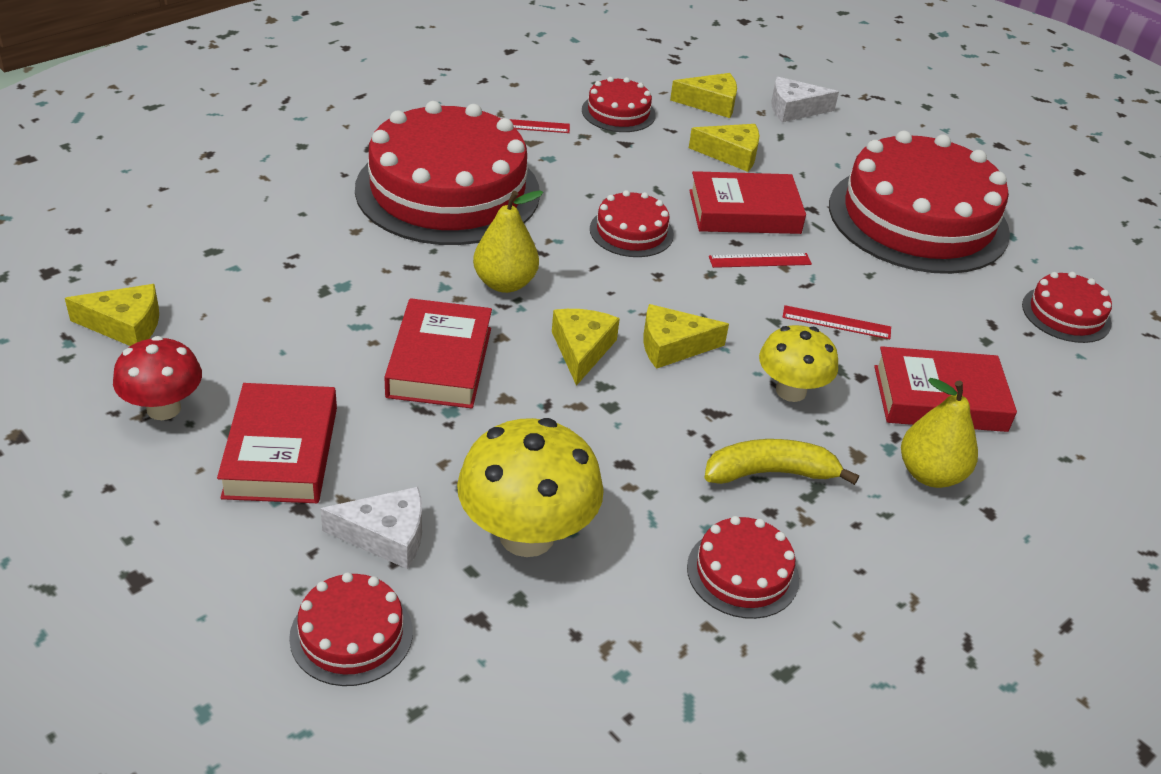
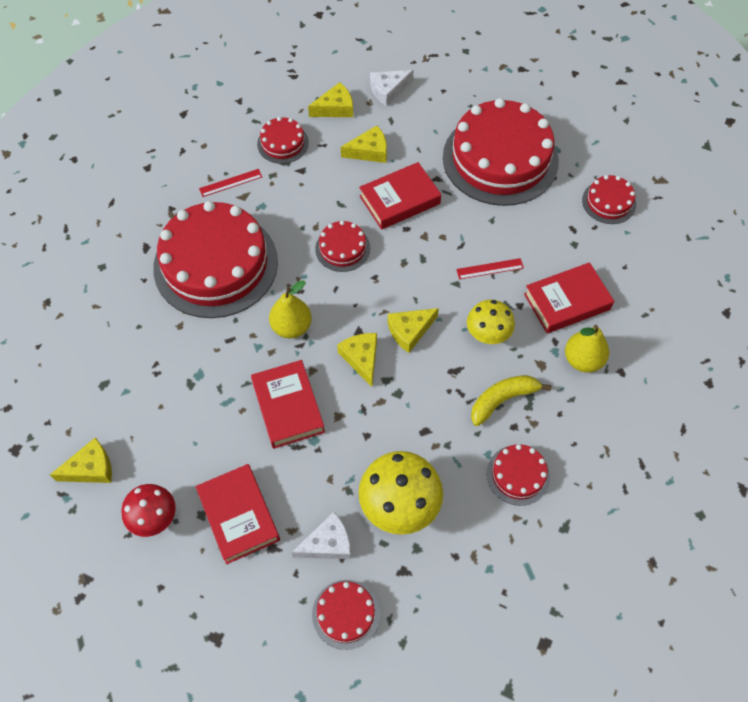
camera: 20 degrees left, 20 degrees up
red ruler [709,253,812,268] -> none

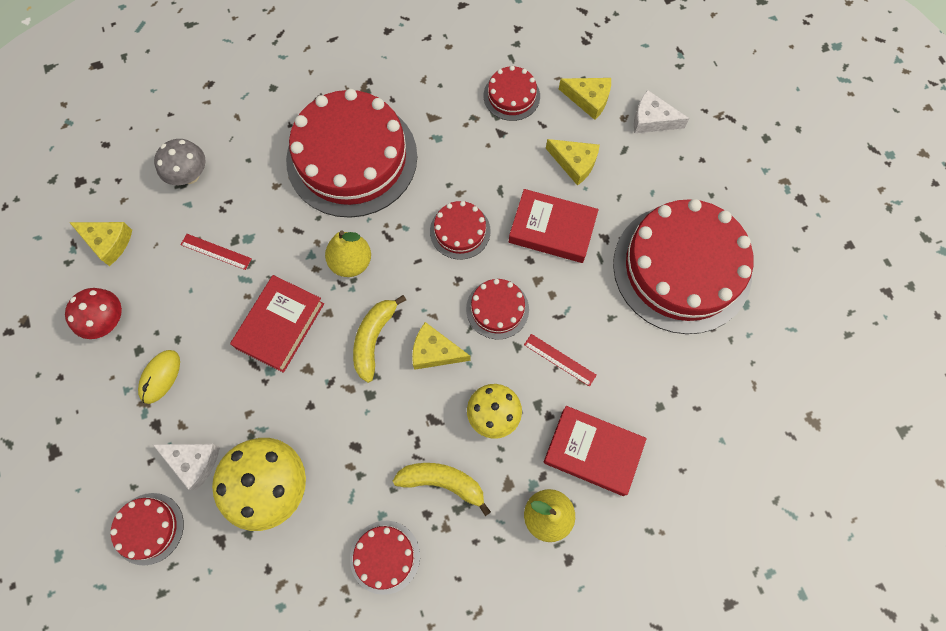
camera: 45 degrees right, 10 degrees up
red book [196,464,280,564] -> yellow mouse [138,350,180,404]
red ruler [199,169,262,197] -> red ruler moved to [180,234,252,270]
yellow cheese [337,333,377,387] -> yellow banana [353,295,406,383]
red cake [582,175,636,224] -> red cake moved to [466,279,529,340]
none -> grey mushroom [154,139,206,185]

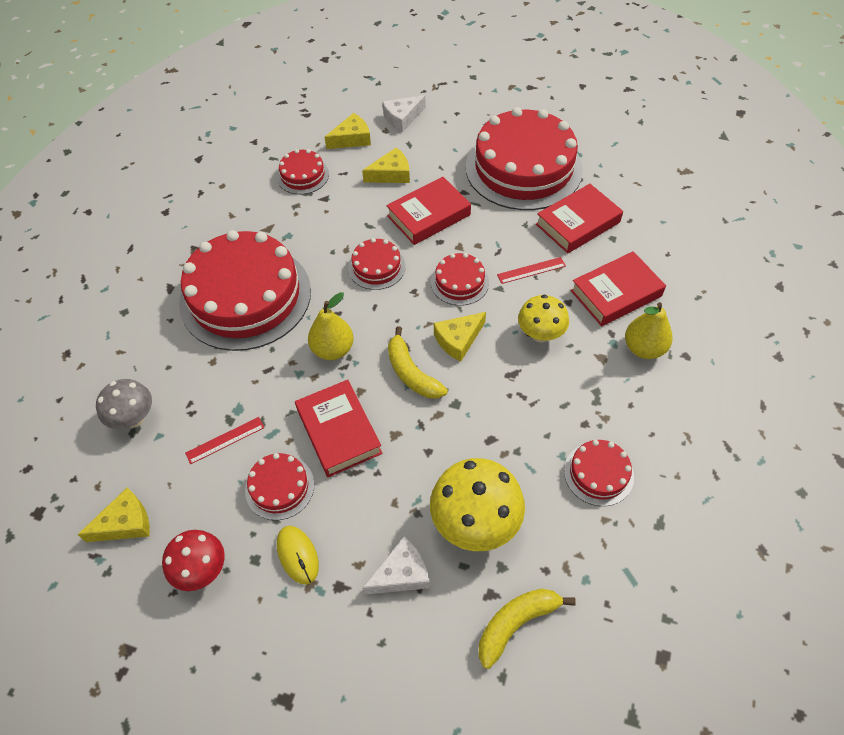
camera: 50 degrees left, 15 degrees down
red cake [110,493,184,566] -> red cake moved to [245,453,314,520]
yellow banana [393,463,491,516] -> yellow banana moved to [479,589,576,669]
none -> red book [536,184,623,253]

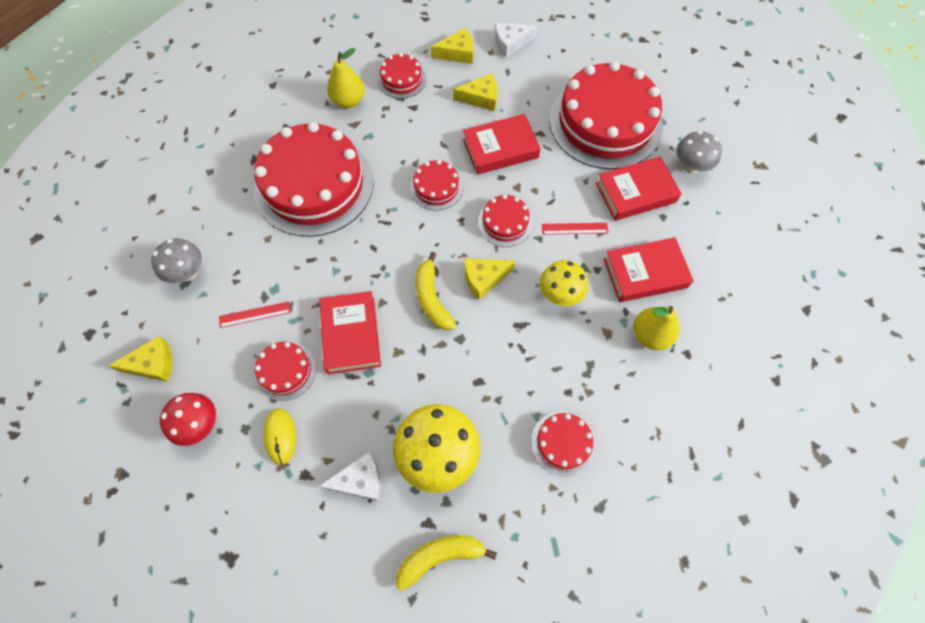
camera: 15 degrees right, 10 degrees up
yellow pear [308,292,354,360] -> yellow pear moved to [327,48,364,108]
none -> grey mushroom [677,131,722,174]

